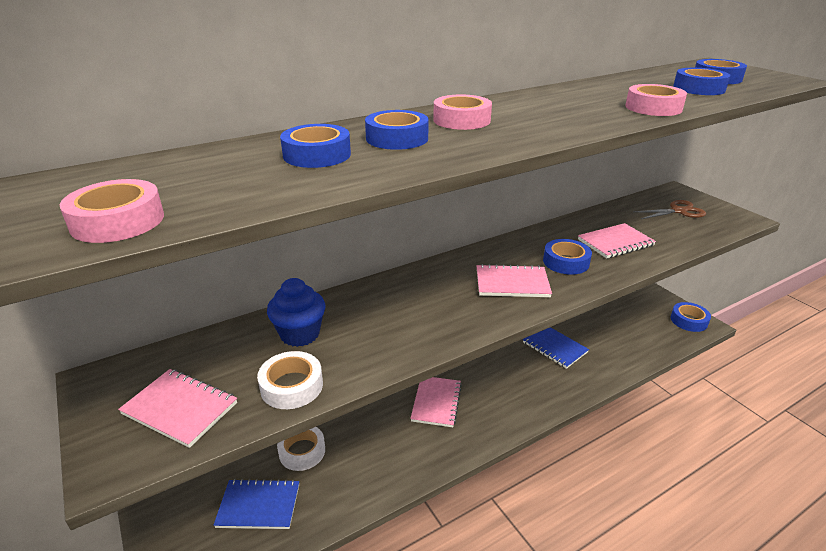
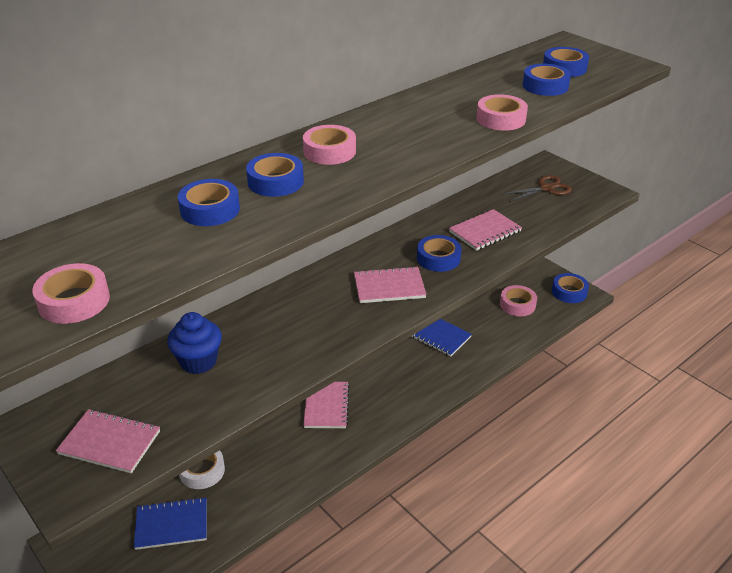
camera: 10 degrees left, 5 degrees up
white tape [257,351,323,409] -> none
none -> pink tape [500,285,537,316]

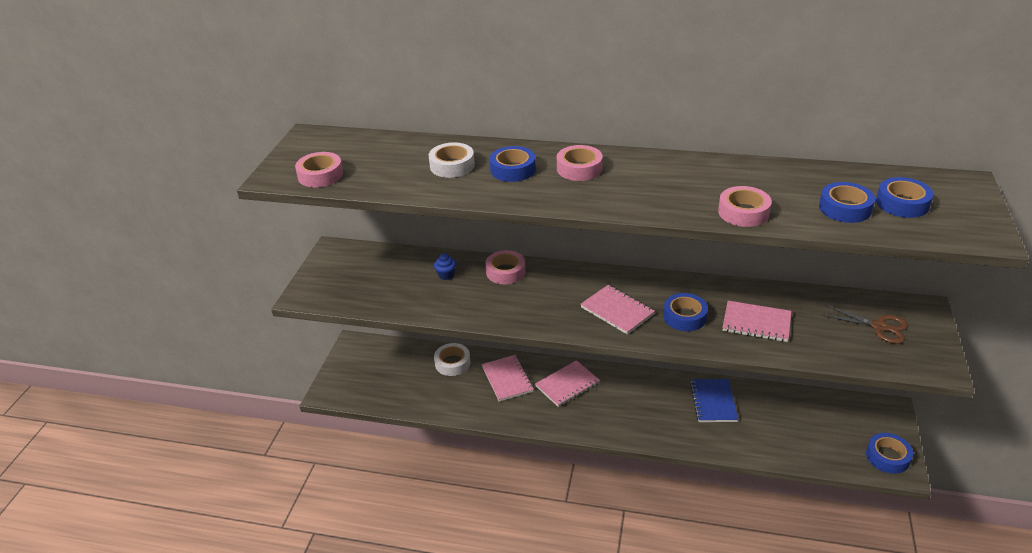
camera: 55 degrees right, 0 degrees up
pink notebook [56,409,160,473] -> pink notebook moved to [482,355,534,402]
blue notebook [134,497,207,550] -> none
blue cupcake [167,312,222,374] -> blue cupcake [434,253,457,280], size x0.56
blue tape [178,179,240,226] -> white tape [429,142,475,178]
pink tape [500,285,537,316] -> pink tape moved to [485,250,526,284]

